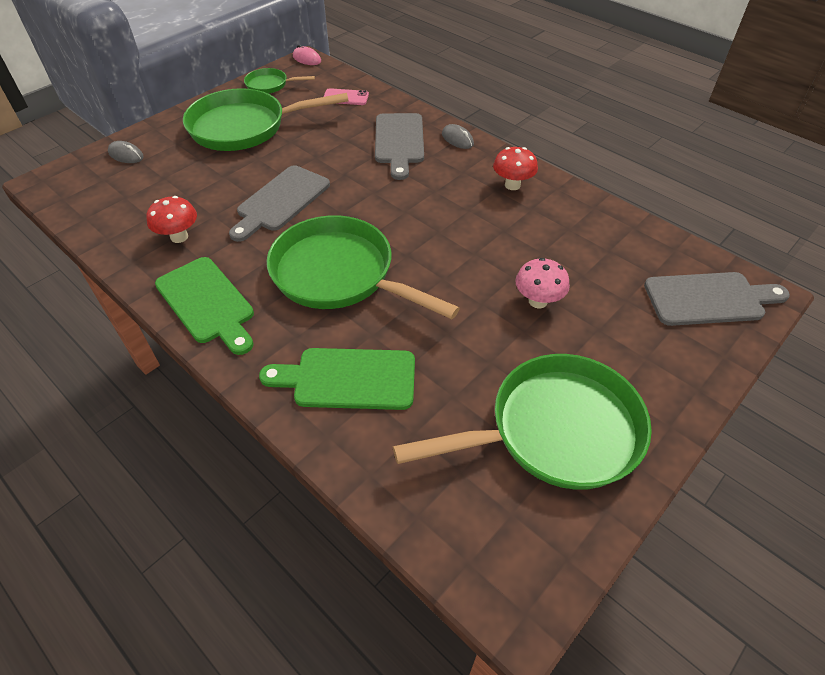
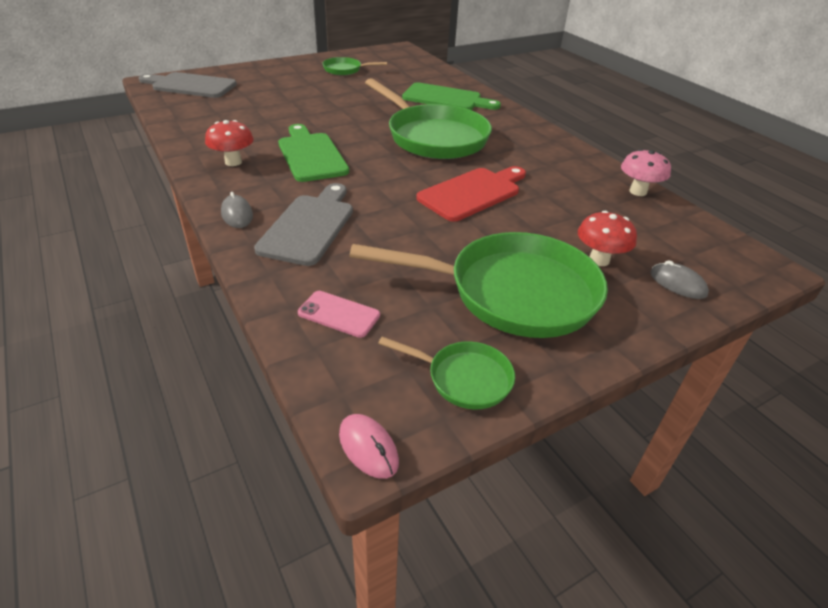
camera: 165 degrees left, 10 degrees down
red mushroom [146,196,197,243] -> red mushroom moved to [578,211,637,266]
green cutting board [155,257,254,355] -> green cutting board moved to [278,124,349,182]
grey cutting board [229,165,330,242] -> red cutting board [416,166,526,222]
green pan [393,354,652,490] -> green pan [322,57,387,75], size x0.47
pink mushroom [515,258,570,308] -> pink mushroom moved to [621,149,671,196]

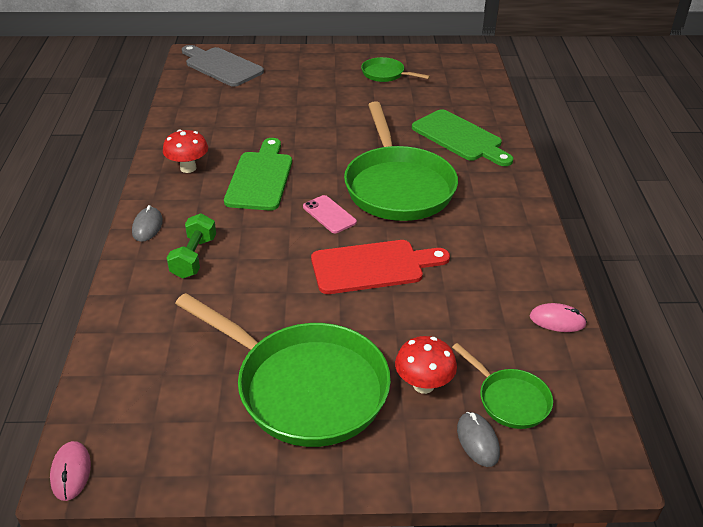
camera: 30 degrees right, 0 degrees up
grey cutting board [254,183,353,266] -> green dumbbell [167,213,216,279]
pink phone [298,291,380,338] -> pink phone moved to [303,195,357,233]
green pan [378,337,515,410] -> green pan moved to [452,343,553,429]
pink mushroom [621,149,671,196] -> pink mouse [530,303,587,332]

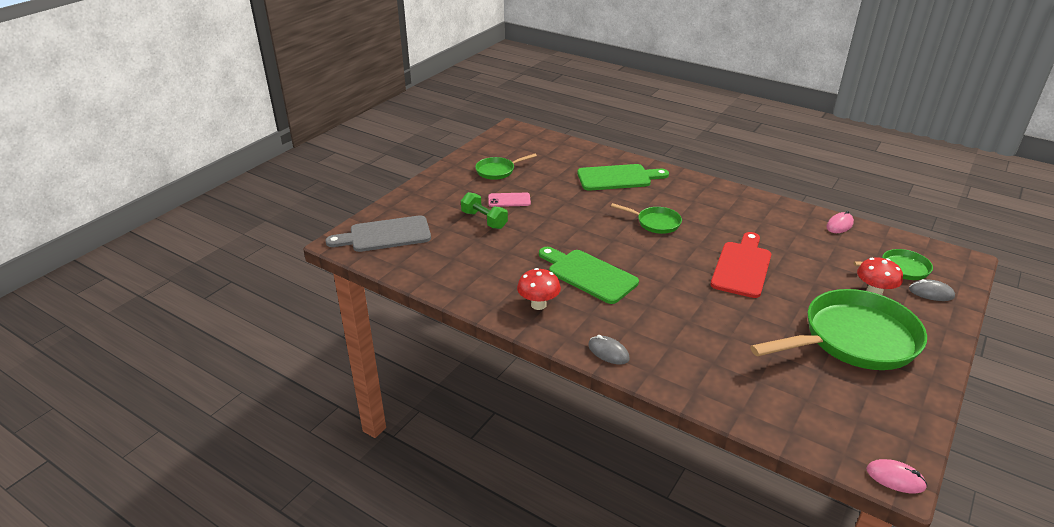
camera: 55 degrees left, 5 degrees down
green dumbbell [167,213,216,279] -> green dumbbell moved to [461,192,508,229]
pink phone [303,195,357,233] -> pink phone moved to [488,193,531,207]
green pan [344,101,458,221] -> green pan [611,203,682,234], size x0.47

